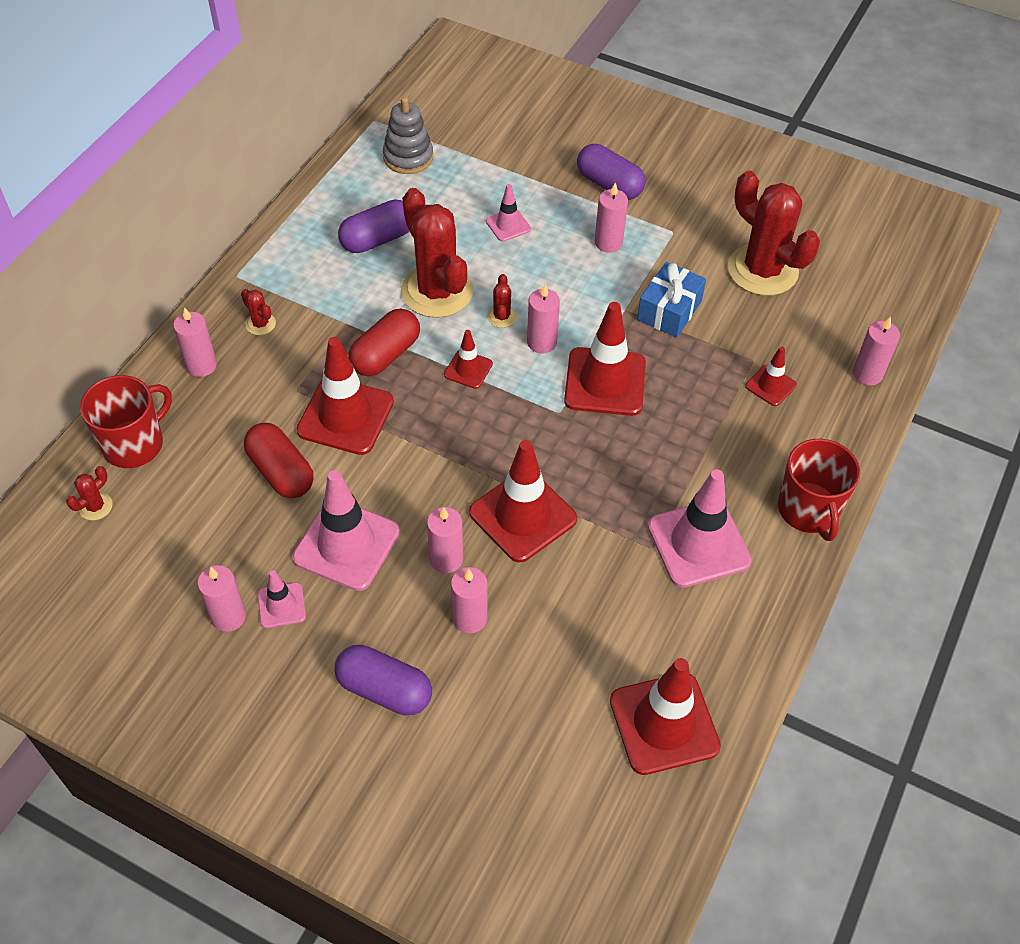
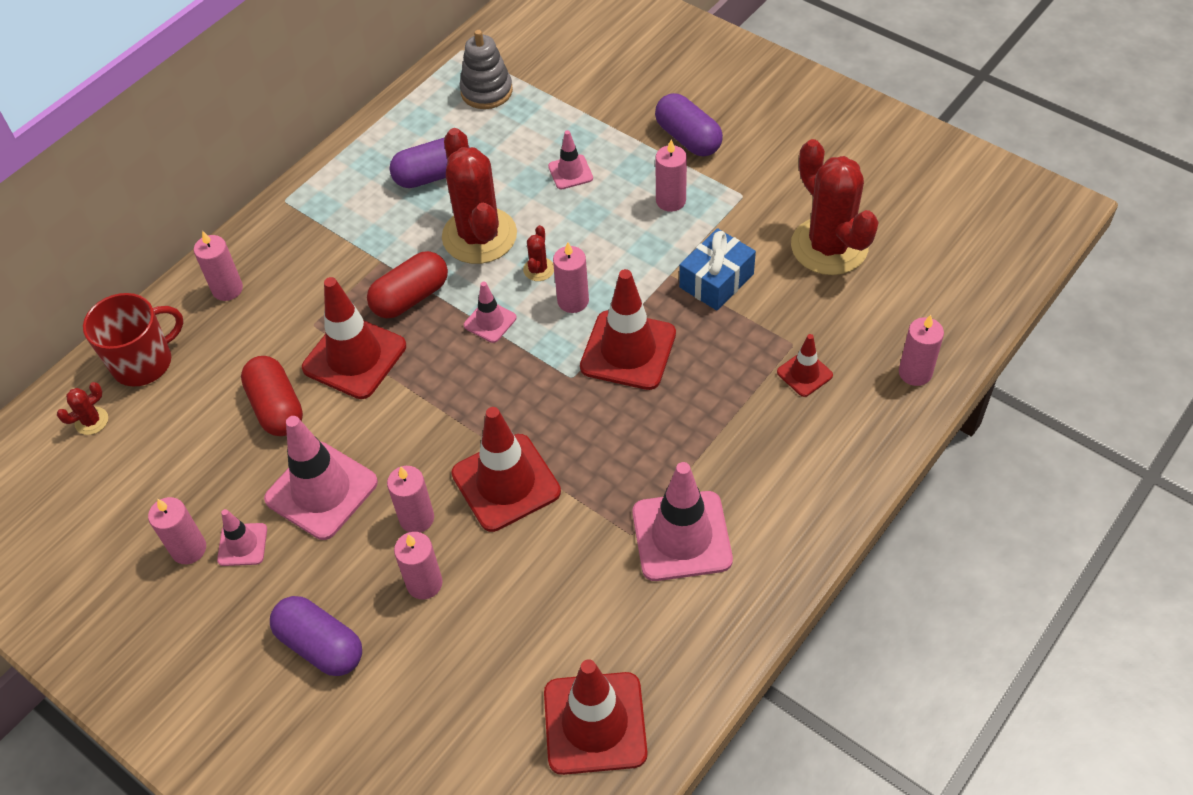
camera: 15 degrees right, 0 degrees up
red cactus [241,289,276,335] -> none
red traffic cone [444,330,493,389] -> pink traffic cone [464,282,517,343]
red mug [778,439,860,541] -> none

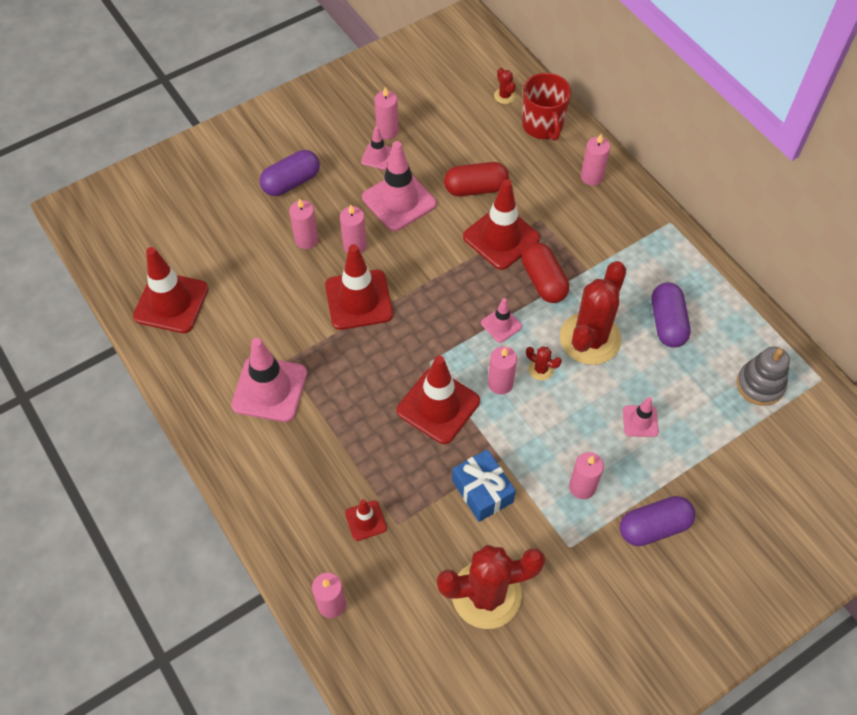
camera: 105 degrees right, 5 degrees up
red cactus [442,128,517,264] -> red cactus turned 60 degrees counterclockwise [560,261,626,365]

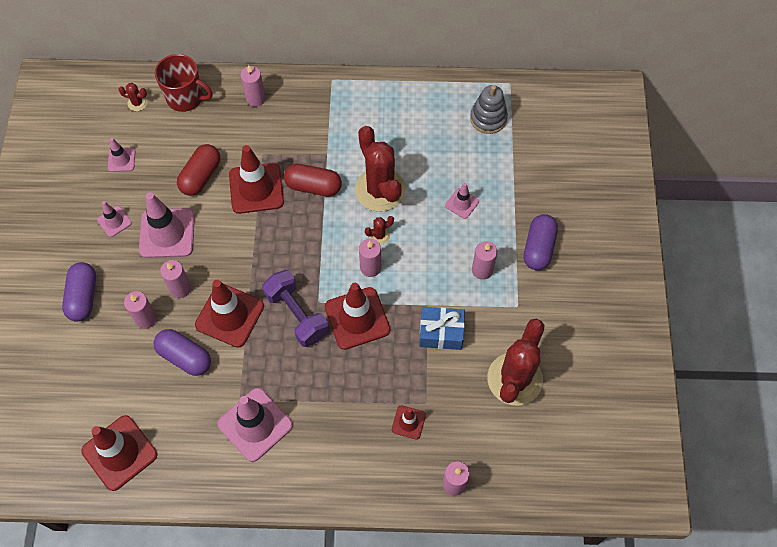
camera: 55 degrees left, 5 degrees up
pink candle [374,87,399,139] -> none
pink traffic cone [481,298,522,343] -> pink traffic cone moved to [108,138,135,172]
purple capsule [651,282,691,348] -> purple capsule moved to [154,329,211,376]
none -> purple dumbbell [262,270,329,347]

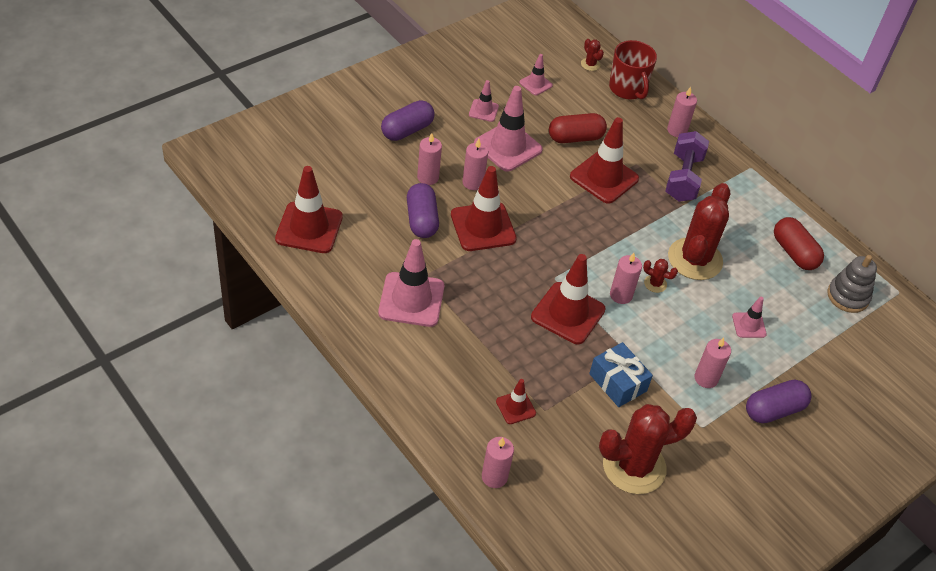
camera: 45 degrees right, 15 degrees down
purple dumbbell [262,270,329,347] -> purple dumbbell moved to [665,131,709,202]
red capsule [284,164,342,197] -> red capsule moved to [774,217,824,270]

